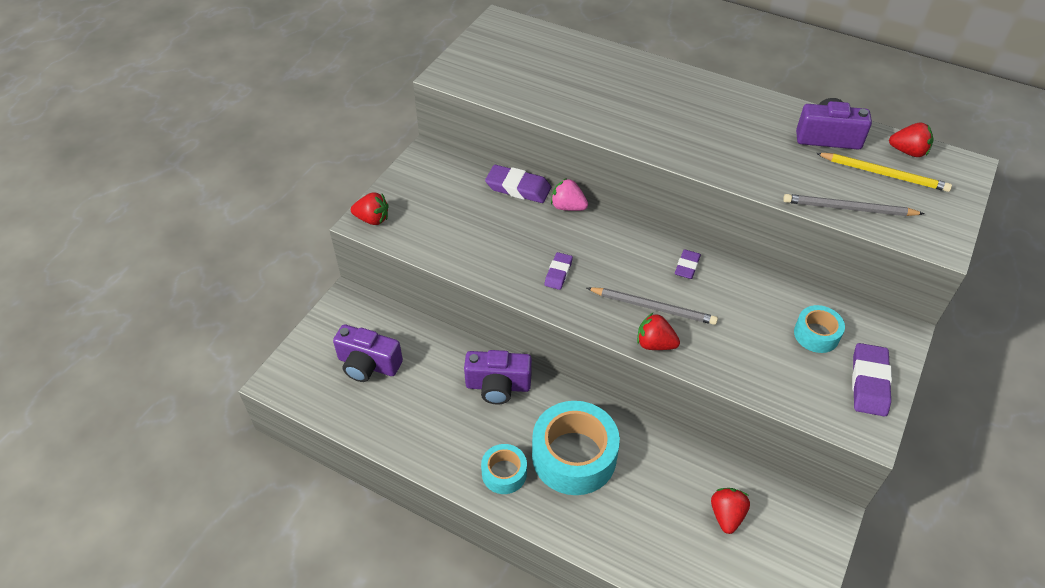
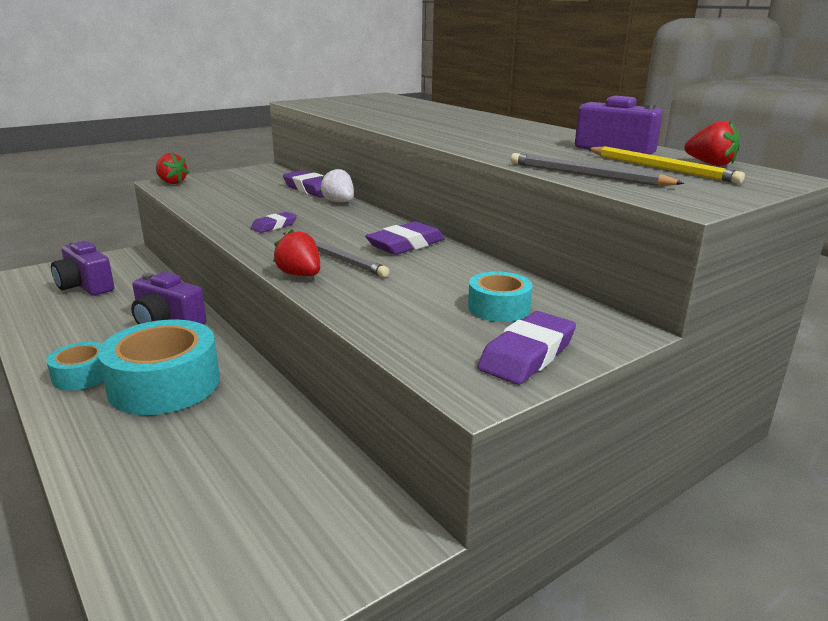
camera: 25 degrees right, 25 degrees down
pink strawberry [551,178,588,211] -> white strawberry [320,168,354,202]
purple eraser [675,249,701,279] -> purple eraser [365,222,445,255], size x1.66
red strawberry [711,488,750,534] -> none

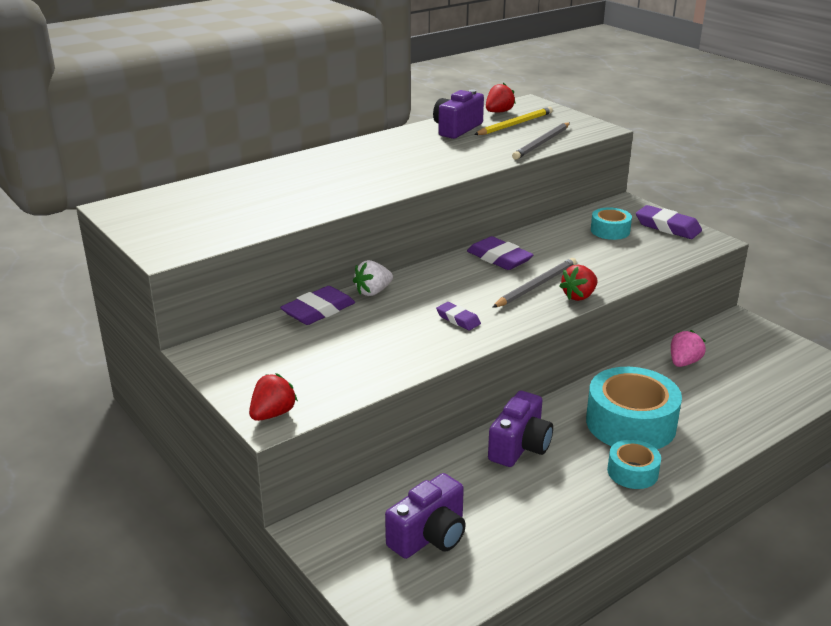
camera: 90 degrees left, 5 degrees up
none -> pink strawberry [671,330,706,367]

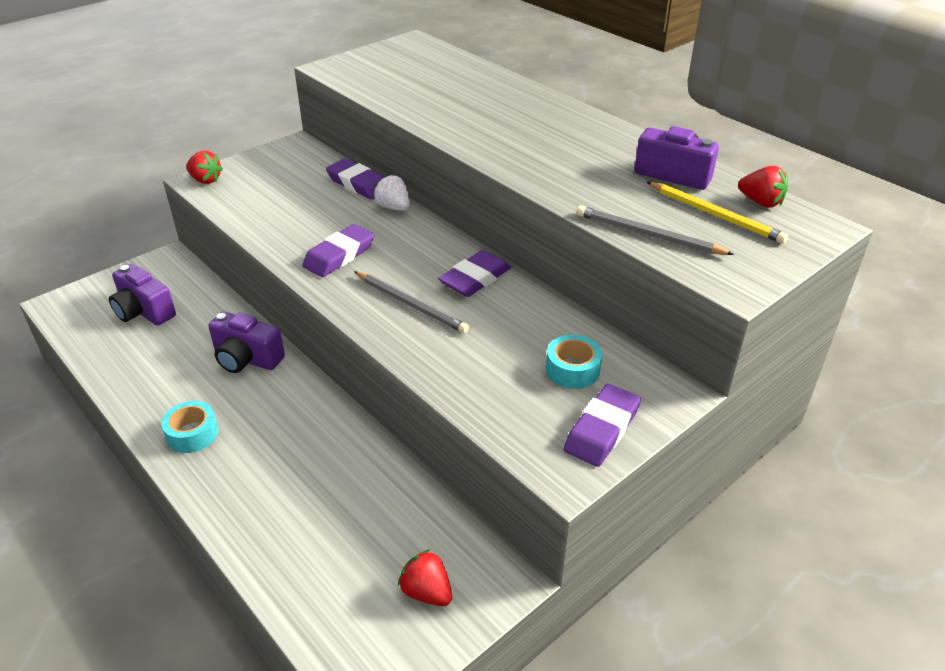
camera: 85 degrees right, 10 degrees up
purple eraser [436,302,481,330] -> purple eraser [302,224,374,277], size x1.66
red strawberry [559,265,598,301] -> red strawberry moved to [398,549,452,606]
turquoise tape [586,367,682,449] -> none
pink strawberry [671,330,706,367] -> none

